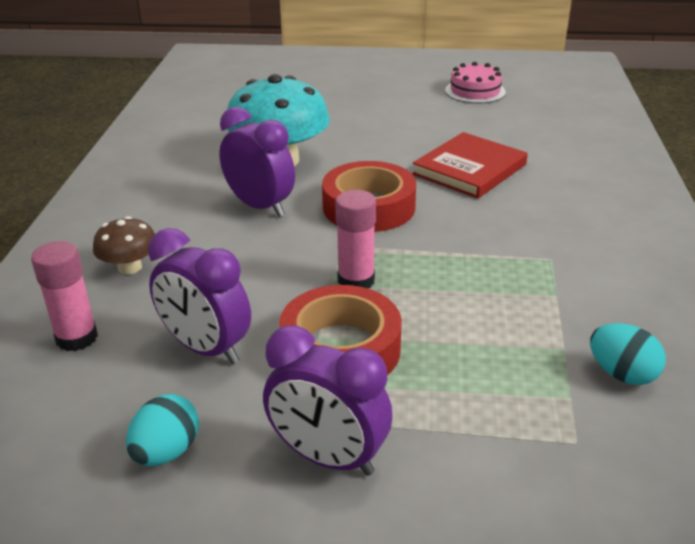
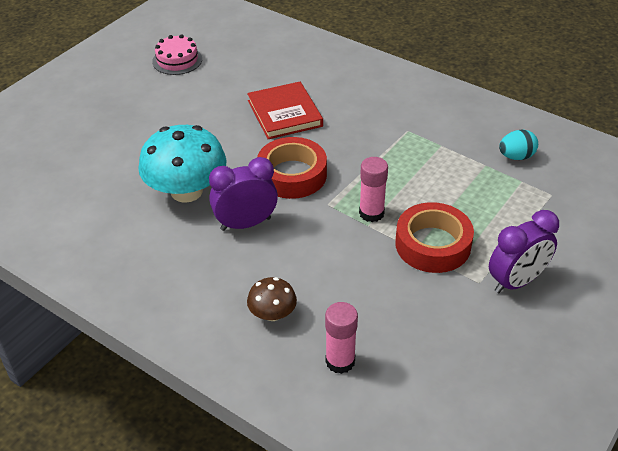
camera: 60 degrees left, 10 degrees up
turquoise egg [126,394,199,466] -> none
purple clock [148,228,251,364] -> none

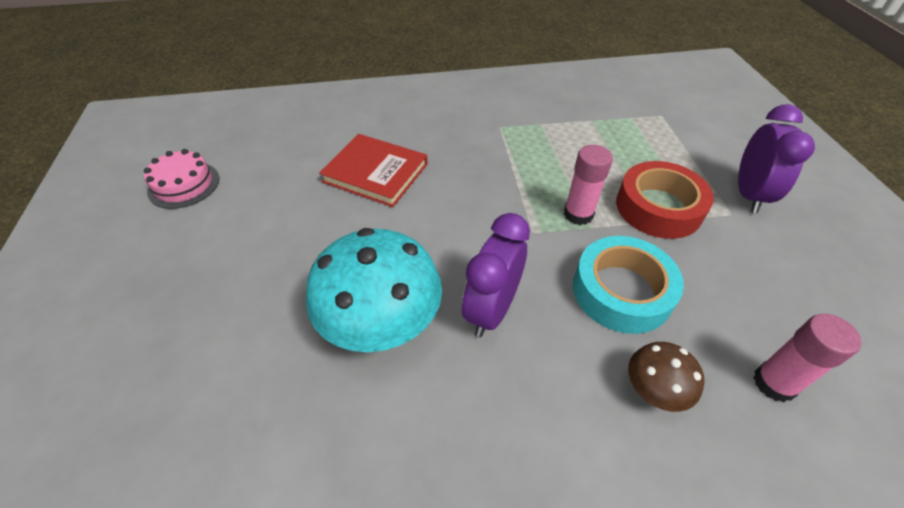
camera: 45 degrees left, 5 degrees up
red tape [257,137,327,199] -> none
turquoise egg [499,130,538,160] -> none
none -> turquoise tape [573,236,684,334]

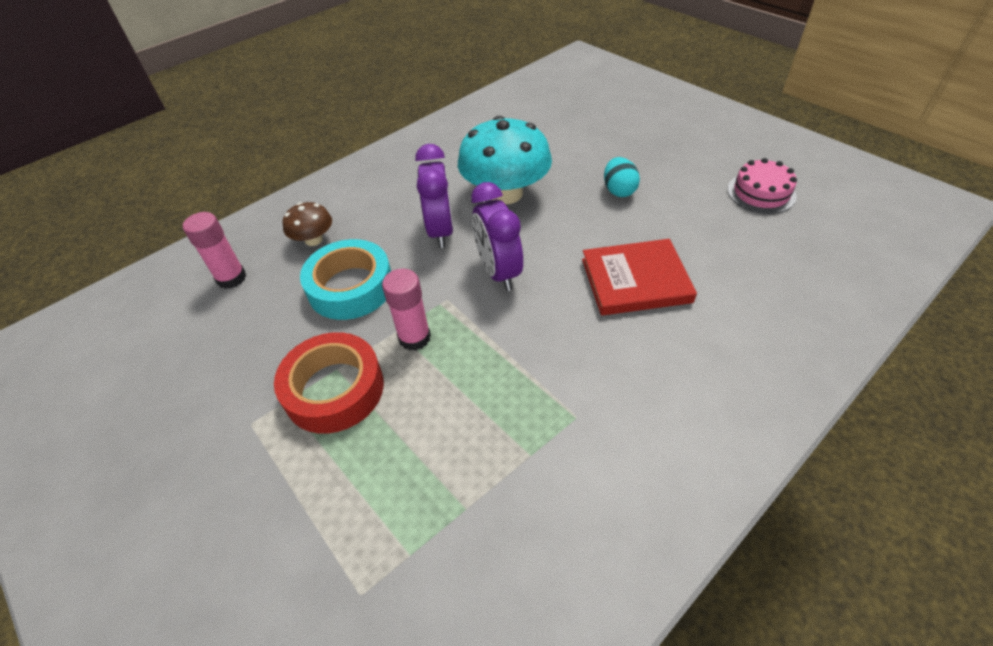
camera: 150 degrees right, 0 degrees up
purple clock [738,104,815,213] -> purple clock moved to [471,182,523,291]
none -> turquoise egg [604,157,640,197]

